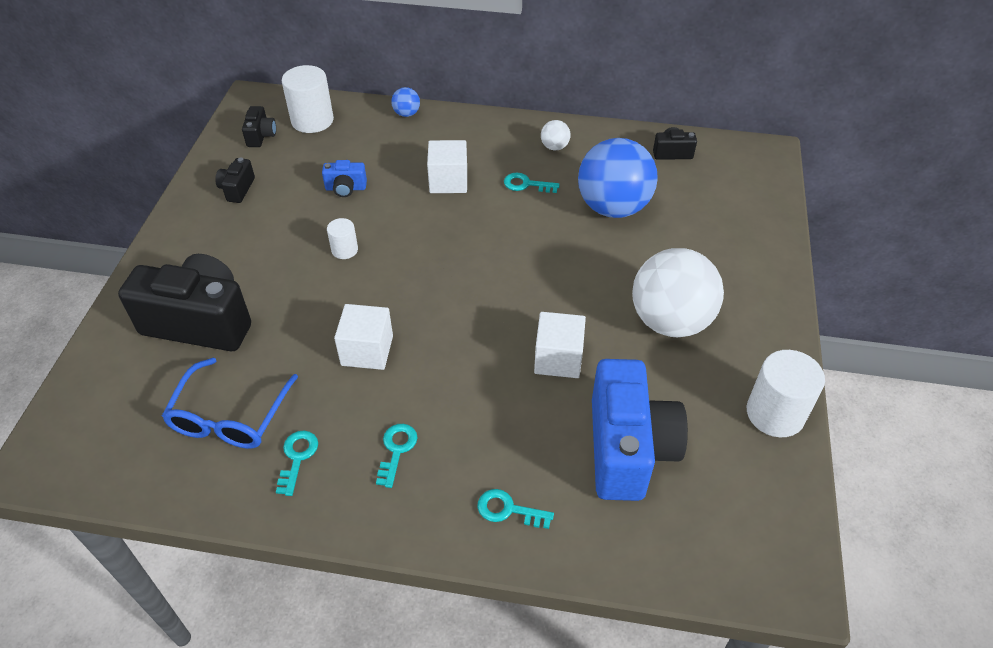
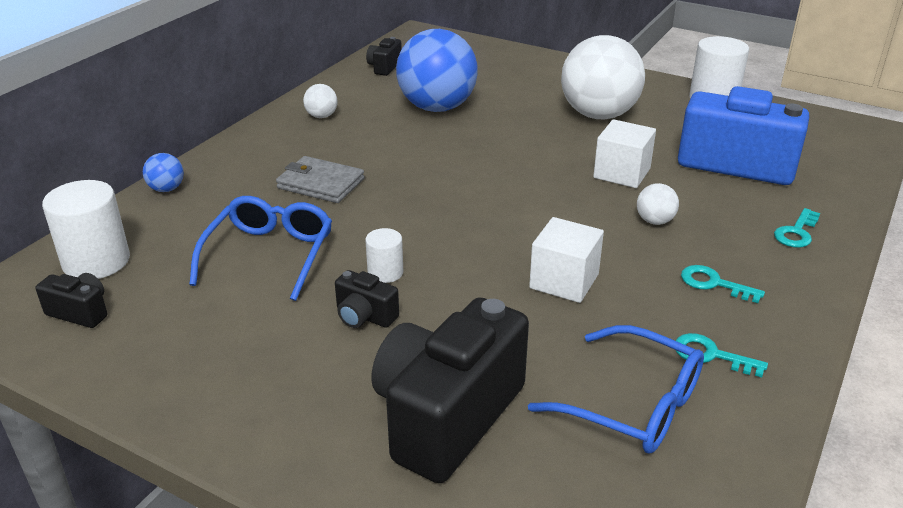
camera: 70 degrees left, 15 degrees down
black camera [215,157,255,203] -> black camera moved to [335,270,399,328]
blue camera [322,160,367,197] -> blue glasses [189,196,332,301]
white cube [427,140,467,193] -> grey wallet [276,156,365,203]
turquoise key [504,172,560,193] -> none
none -> white ball [637,183,679,225]

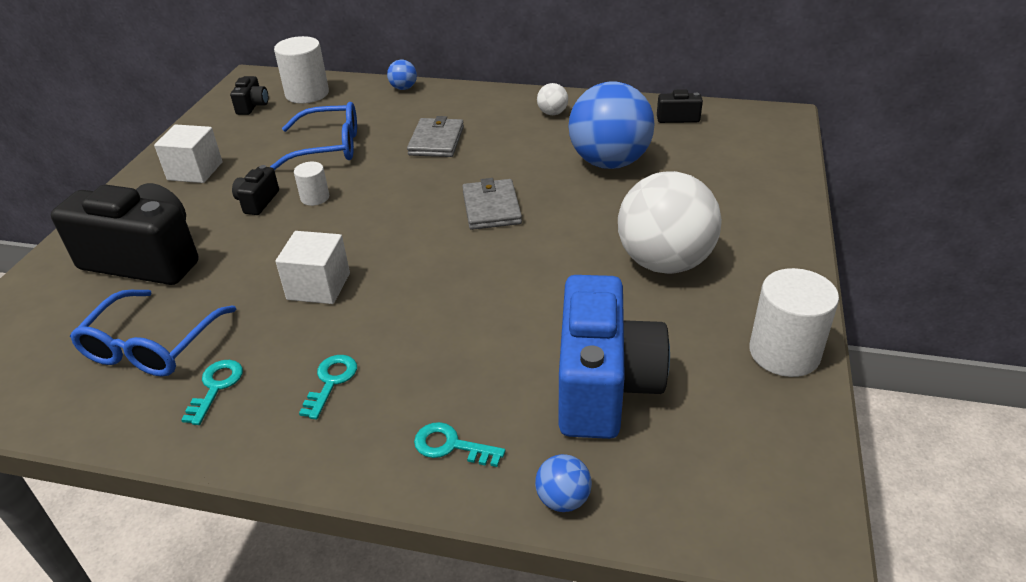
camera: 75 degrees right, 5 degrees up
white cube [593,119,656,188] -> white cube moved to [154,124,222,183]
white ball [637,183,679,225] -> none
none -> grey wallet [462,178,522,230]
none -> blue ball [535,454,592,512]

